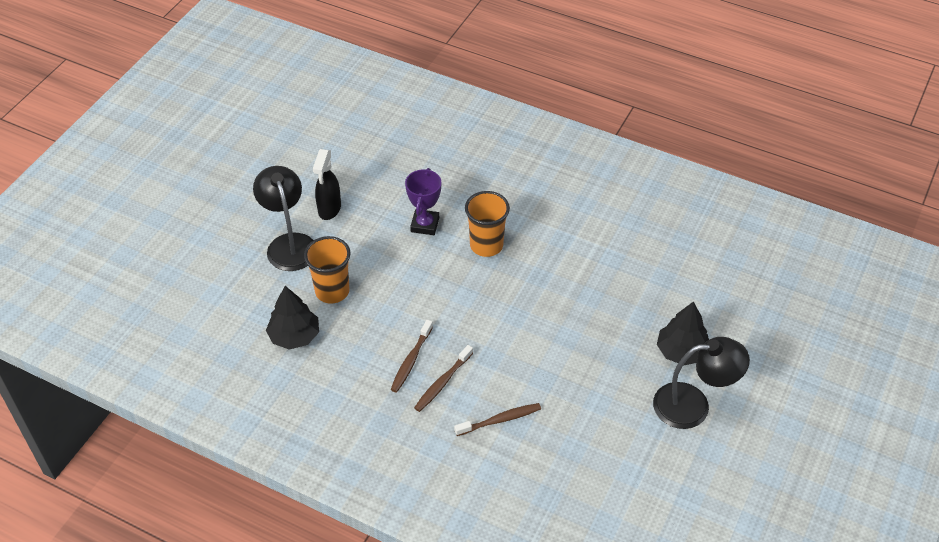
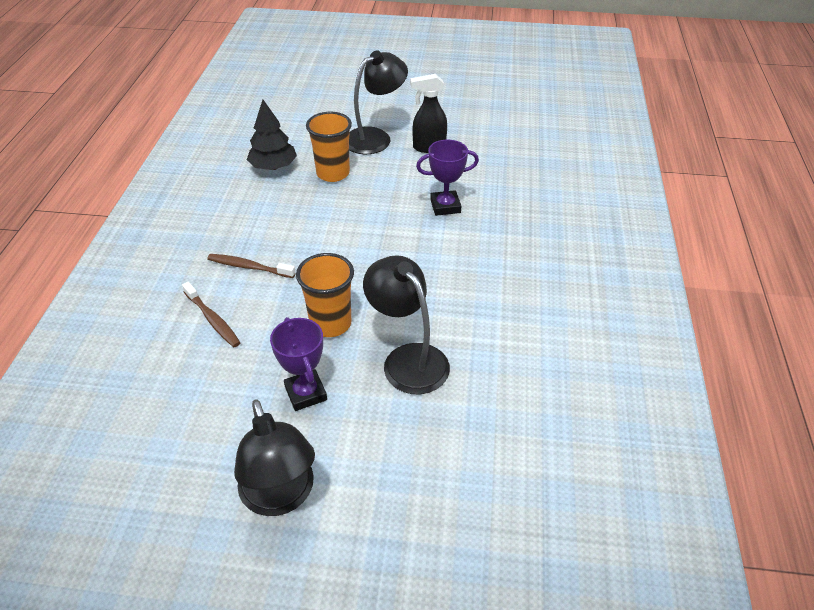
camera: 70 degrees right, 5 degrees down
brown toothbrush [391,320,433,393] -> none
orange cup [465,191,510,257] -> orange cup moved to [296,253,354,337]
black tree [657,301,709,365] -> none
none -> purple trophy [270,317,327,411]
none -> black lamp [363,255,450,394]

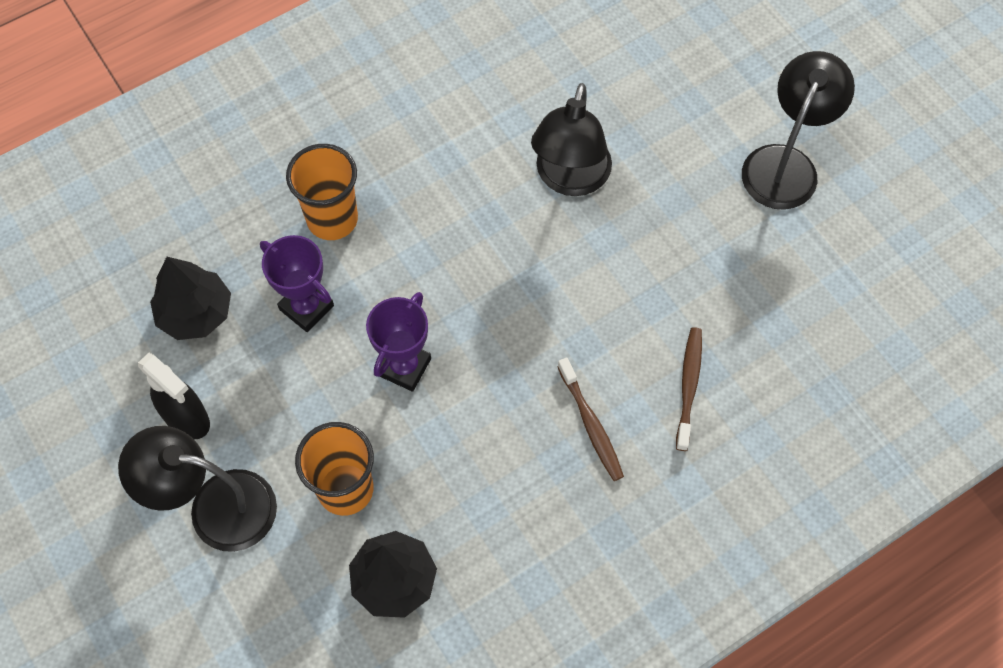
camera: 130 degrees left, 20 degrees up
purple trophy [270,317,327,411] -> purple trophy moved to [366,292,431,392]
orange cup [296,253,354,337] -> orange cup moved to [286,144,358,240]
none -> black tree [150,257,231,340]

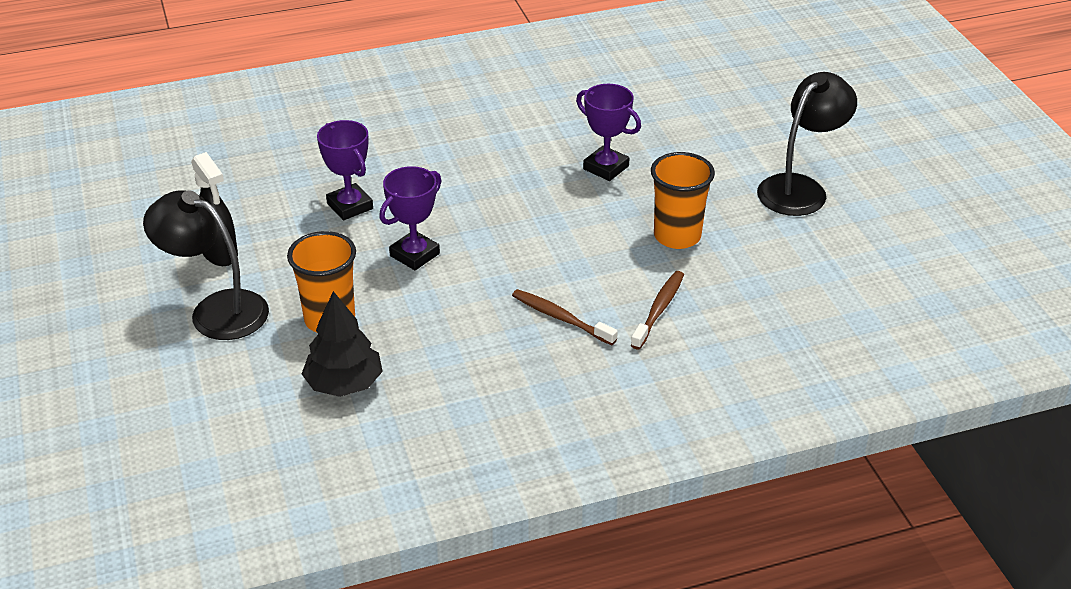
camera: 15 degrees right, 25 degrees down
black tree [150,257,231,340] -> none
orange cup [286,144,358,240] -> orange cup moved to [651,152,715,249]
black lamp [531,83,612,196] -> purple trophy [576,84,641,181]
brown toothbrush [557,358,624,481] -> brown toothbrush turned 135 degrees clockwise [512,289,618,345]

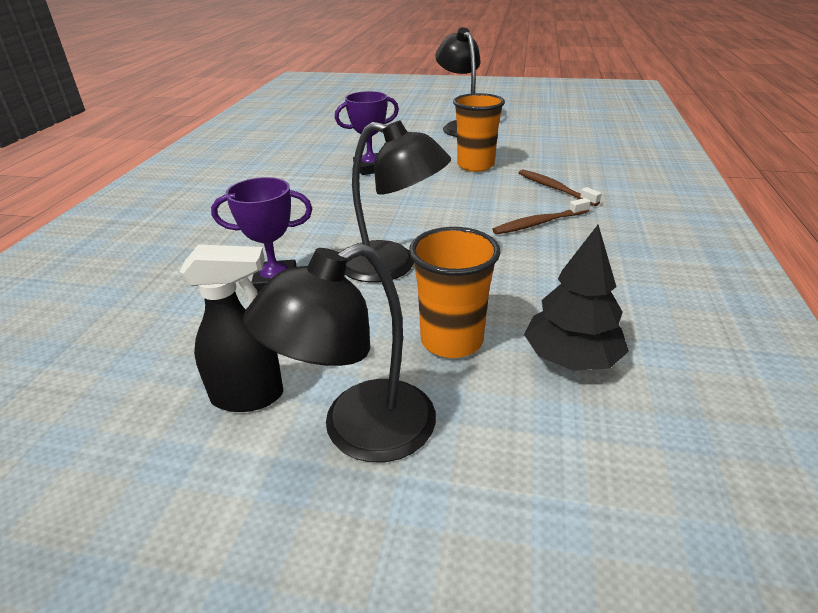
camera: 60 degrees left, 5 degrees down
purple trophy [379,166,441,270] -> black lamp [345,120,451,282]

